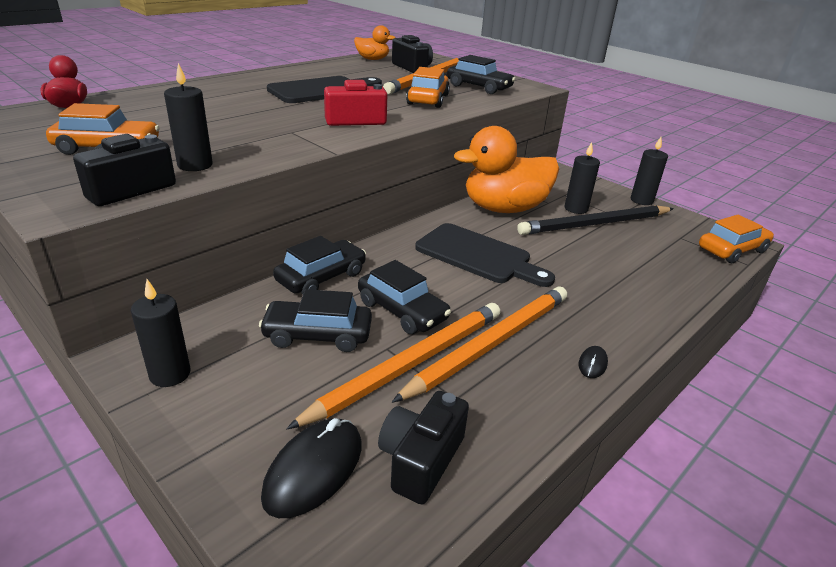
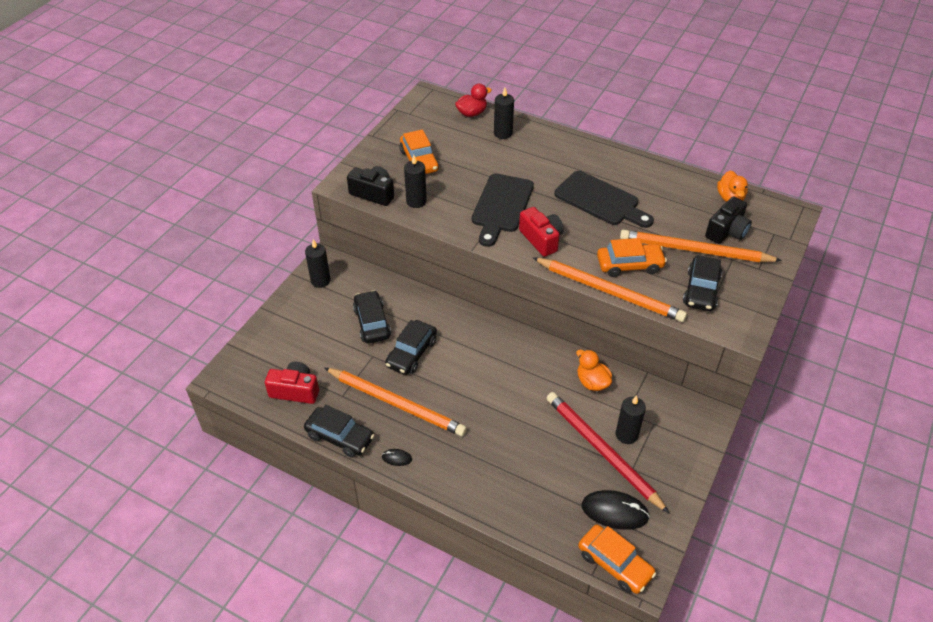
camera: 75 degrees right, 15 degrees up
black mouse [261,418,362,518] -> black mouse moved to [581,490,650,530]
black car [273,236,366,294] -> black car moved to [304,405,374,458]
orange pencil [286,303,500,430] -> orange pencil moved to [532,257,687,322]
black camera [378,391,469,504] -> red camera [265,362,319,404]
black cutting board [415,223,555,287] -> black cutting board moved to [472,173,534,247]
orange duck [454,126,559,213] -> orange duck [576,350,612,391], size x0.48
black pencil [517,205,674,235] -> red pencil [547,392,669,513]
black candle [631,137,668,205] -> black candle moved to [494,88,514,139]

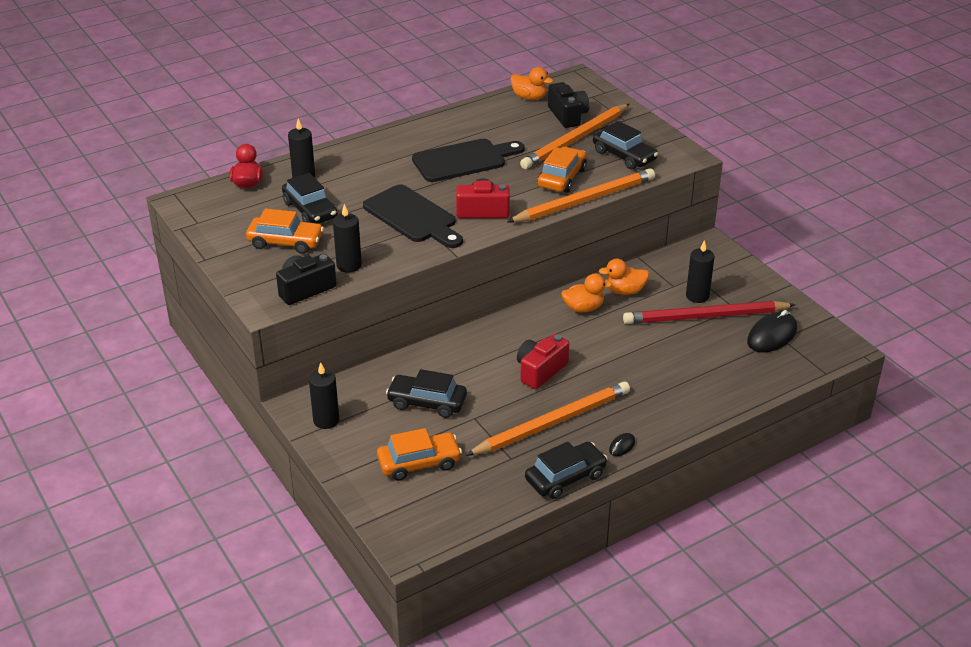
camera: 60 degrees left, 10 degrees down
red camera [265,362,319,404] -> red camera moved to [517,334,570,389]
black car [385,320,437,375] -> black car moved to [282,173,338,224]
orange car [578,525,656,594] -> orange car moved to [377,428,462,481]
none -> orange duck [561,274,613,312]

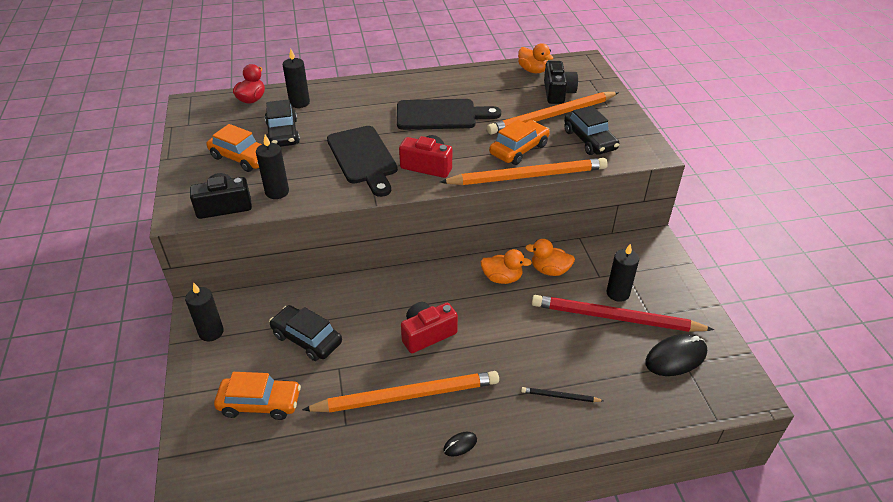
camera: 20 degrees right, 5 degrees up
black car [525,442,608,499] -> none
none -> black pencil [521,387,604,402]

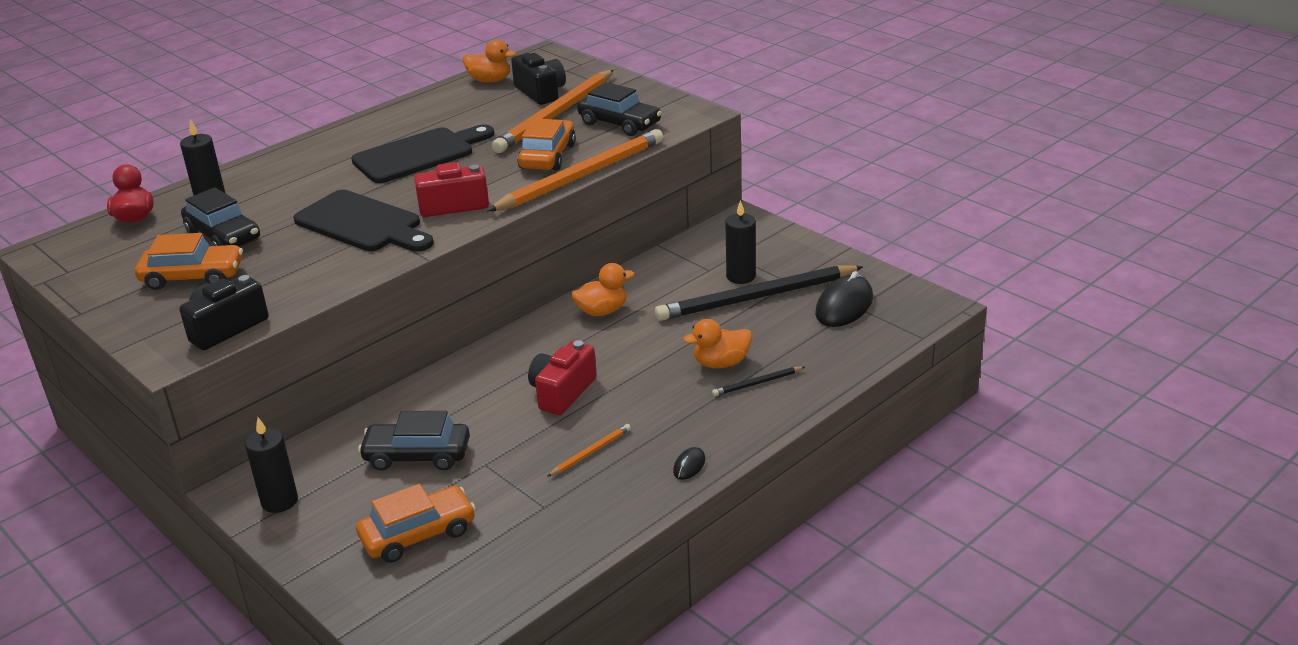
camera: 30 degrees left, 10 degrees down
black candle [256,135,289,199] -> none
orange pencil [302,371,499,413] -> orange pencil [547,424,631,477], size x0.42
orange duck [525,239,575,276] -> orange duck moved to [683,319,752,368]
red pencil [532,295,714,332] -> black pencil [655,265,863,321]

